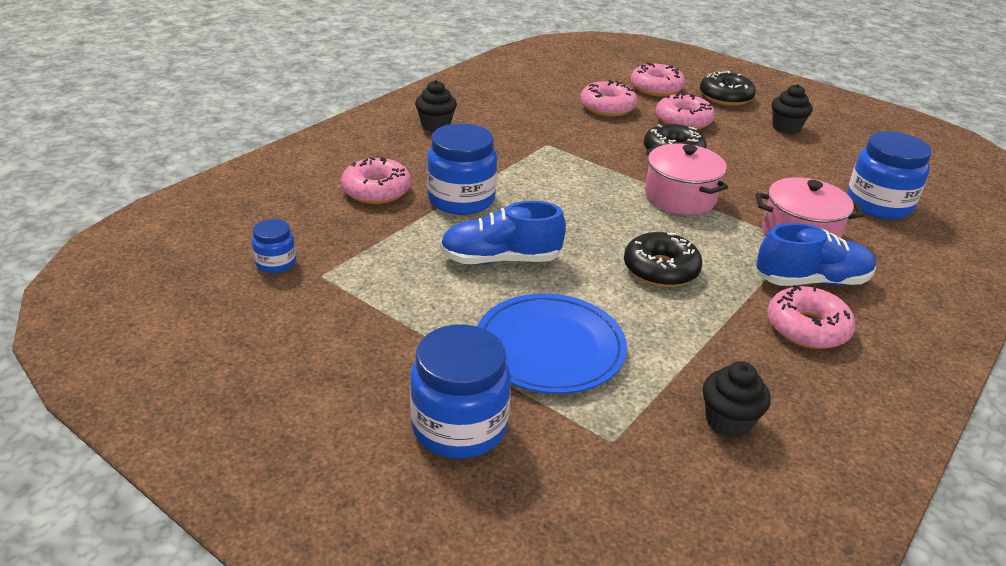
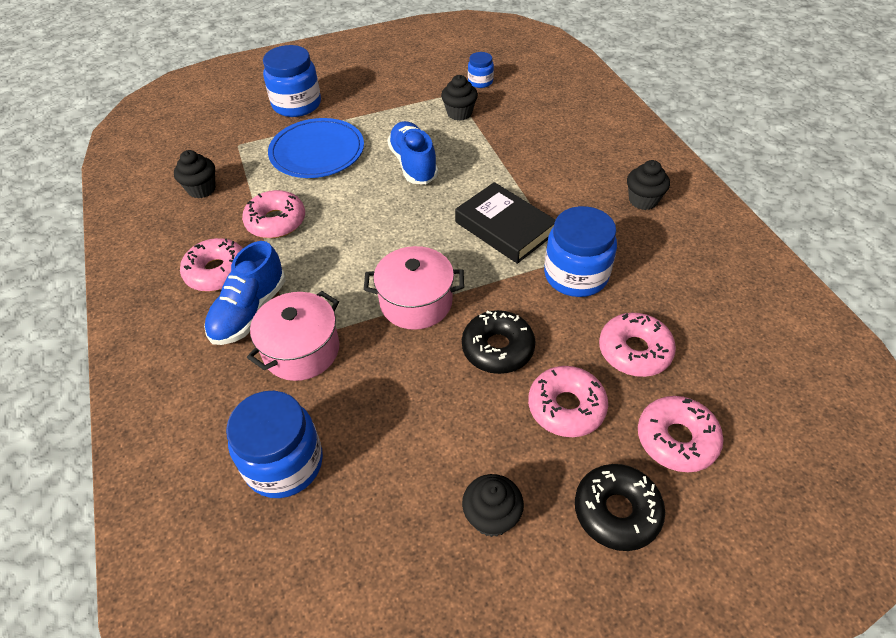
camera: 125 degrees right, 15 degrees up
pink donut [341,157,411,204] -> pink donut moved to [242,190,305,238]
blue jar [427,123,497,215] -> blue jar moved to [544,206,617,297]
blue shoe [440,201,566,264] -> blue shoe turned 45 degrees counterclockwise [387,121,438,184]
black donut [624,232,702,287] -> none
none -> black cupcake [441,75,478,121]
none -> black book [455,182,556,264]

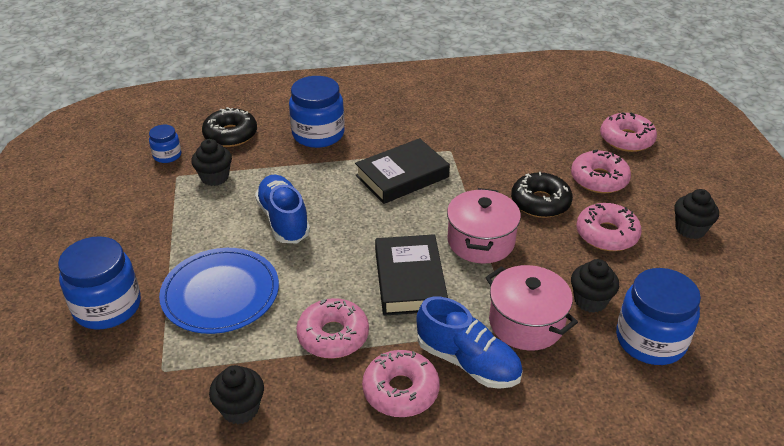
camera: 80 degrees left, 10 degrees down
blue shoe [387,121,438,184] -> blue shoe turned 75 degrees clockwise [255,175,310,243]
blue jar [544,206,617,297] -> blue jar moved to [289,76,345,148]
black donut [575,464,665,551] -> black donut moved to [202,107,257,147]
pink donut [599,313,676,377] -> pink donut moved to [576,203,642,251]
black cupcake [627,160,670,210] -> black cupcake moved to [571,259,619,313]
none -> black book [375,234,448,316]

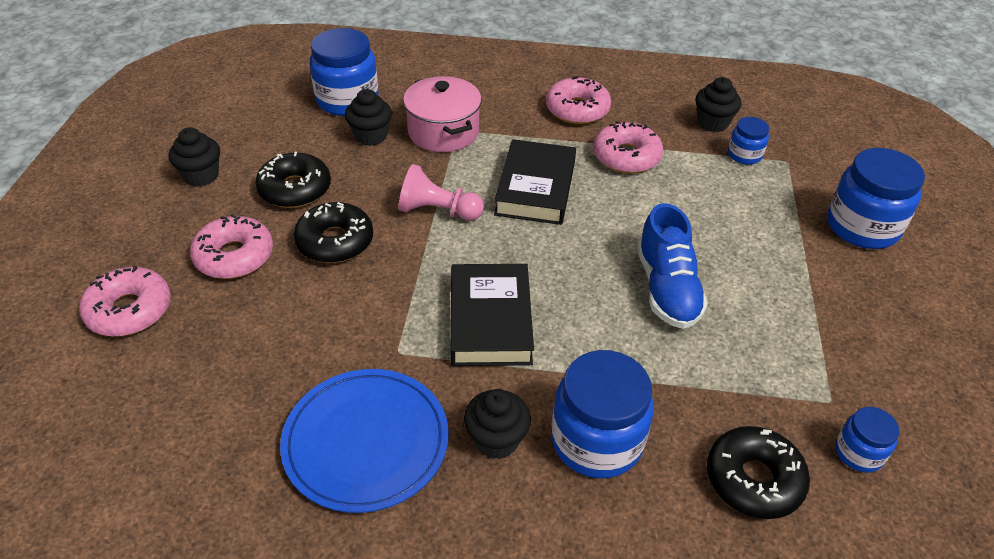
camera: 165 degrees left, 5 degrees up
blue plate [159,248,279,334] -> blue plate moved to [280,369,449,513]
black cupcake [191,139,232,186] -> black cupcake moved to [464,389,531,459]
black book [355,138,450,204] -> black book turned 75 degrees counterclockwise [450,264,534,366]
blue shoe [416,297,523,389] -> none
pink pot [447,188,521,264] -> pink pawn [399,164,484,221]
pink donut [576,203,642,251] -> black donut [255,152,331,208]
none -> blue jar [728,117,769,165]

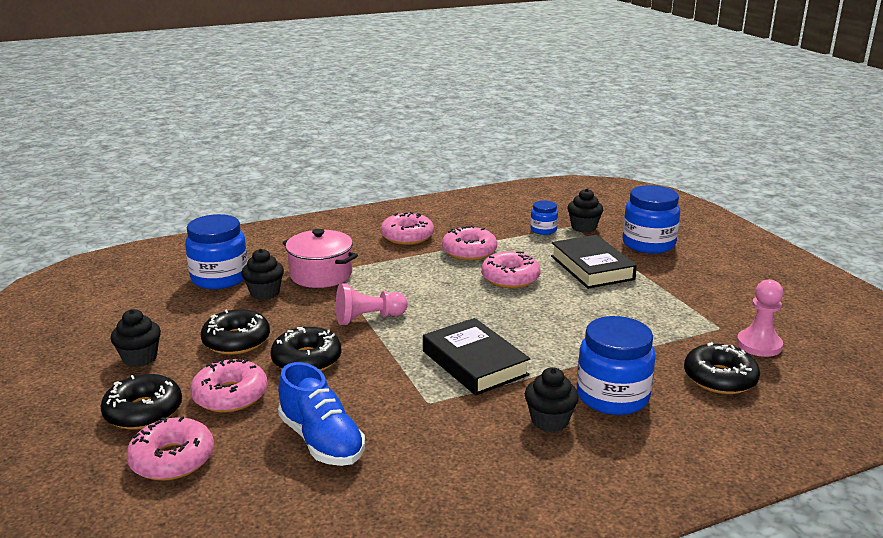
camera: 30 degrees left, 20 degrees down
blue plate [280,369,449,513] -> none
black book [494,139,576,225] -> black book moved to [551,235,637,289]
blue shoe [637,203,708,329] -> blue shoe moved to [278,362,365,466]
black cupcake [696,77,742,132] -> black cupcake moved to [567,189,603,233]
blue jar [835,407,900,472] -> pink pawn [737,279,783,357]
none -> black donut [100,374,182,430]
none -> pink donut [481,251,540,288]

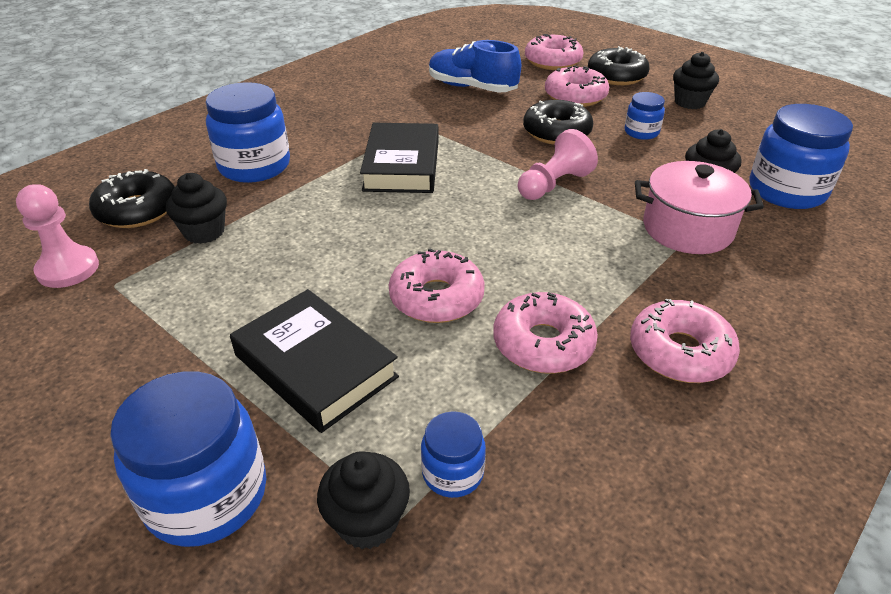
camera: 155 degrees right, 15 degrees up
black donut [201,309,270,355] -> blue jar [624,92,665,140]
black book [423,318,530,396] -> black book turned 60 degrees clockwise [360,123,438,193]
black cupcake [525,367,579,432] -> black cupcake moved to [166,173,227,244]

